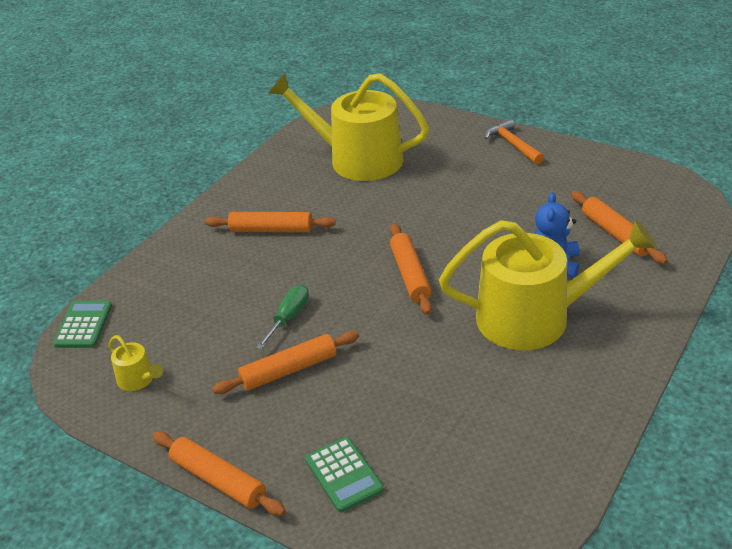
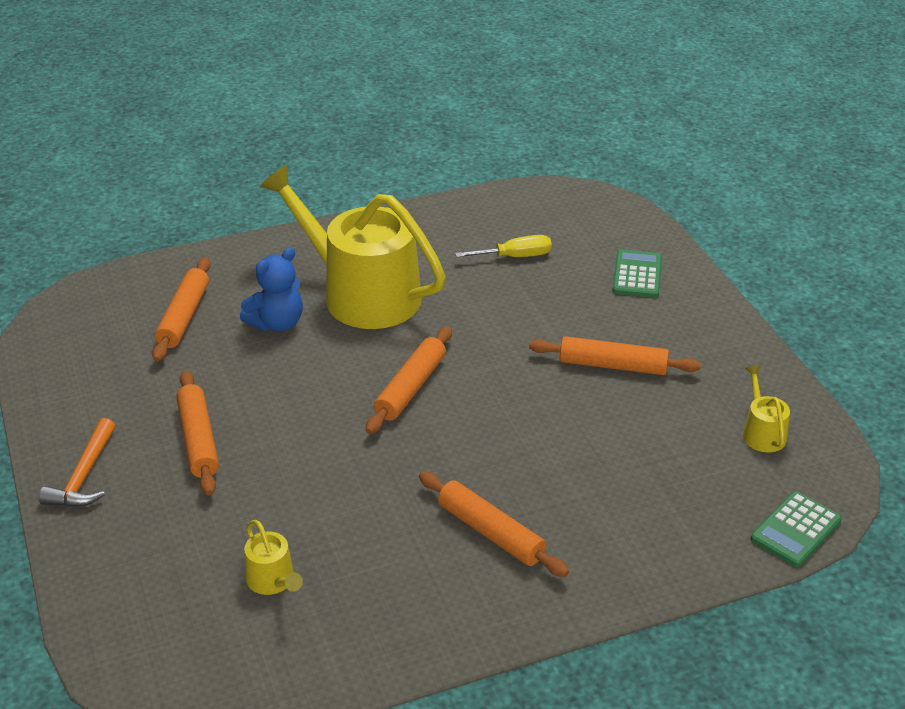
camera: 145 degrees left, 0 degrees up
orange rolling pin [153,431,286,516] -> orange rolling pin moved to [176,370,219,495]
green screwdriver [256,285,309,349] -> none
yellow watering can [268,73,429,181] -> yellow watering can [244,520,303,595], size x0.40
none -> yellow screwdriver [455,235,552,257]

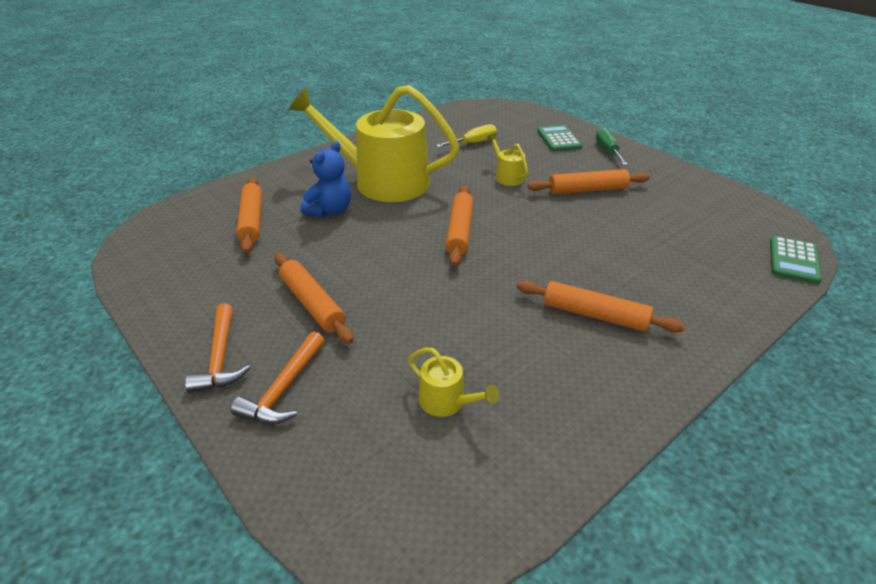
camera: 20 degrees left, 0 degrees up
yellow watering can [743,365,790,453] -> yellow watering can moved to [487,133,528,186]
none -> orange hammer [231,332,325,424]
none -> green screwdriver [596,128,628,165]

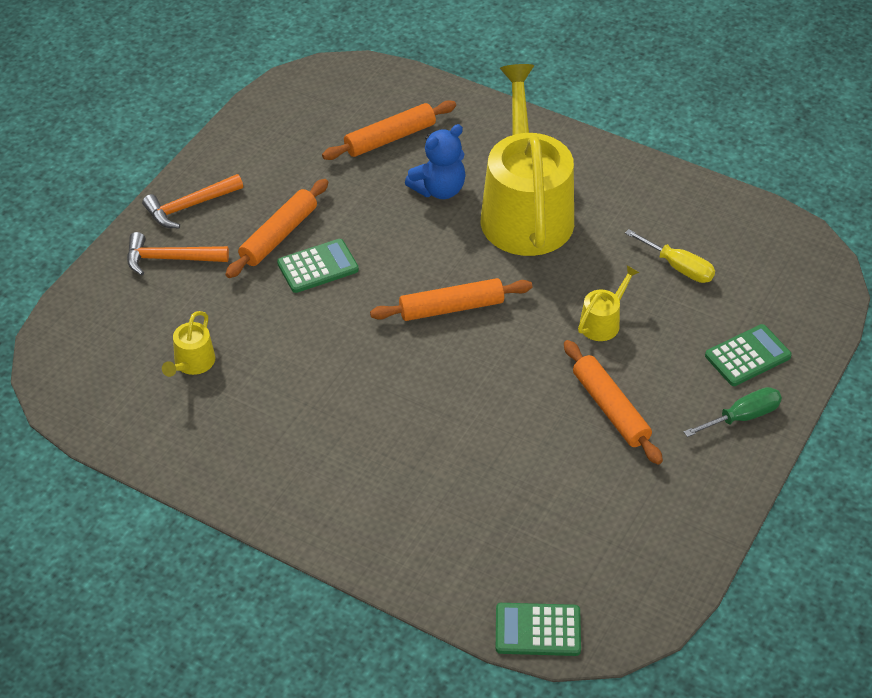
camera: 70 degrees right, 10 degrees up
blue teddy bear [300,141,351,217] -> blue teddy bear turned 45 degrees counterclockwise [405,124,466,199]
orange rolling pin [517,281,685,333] -> none
none -> green calculator [277,239,359,293]

